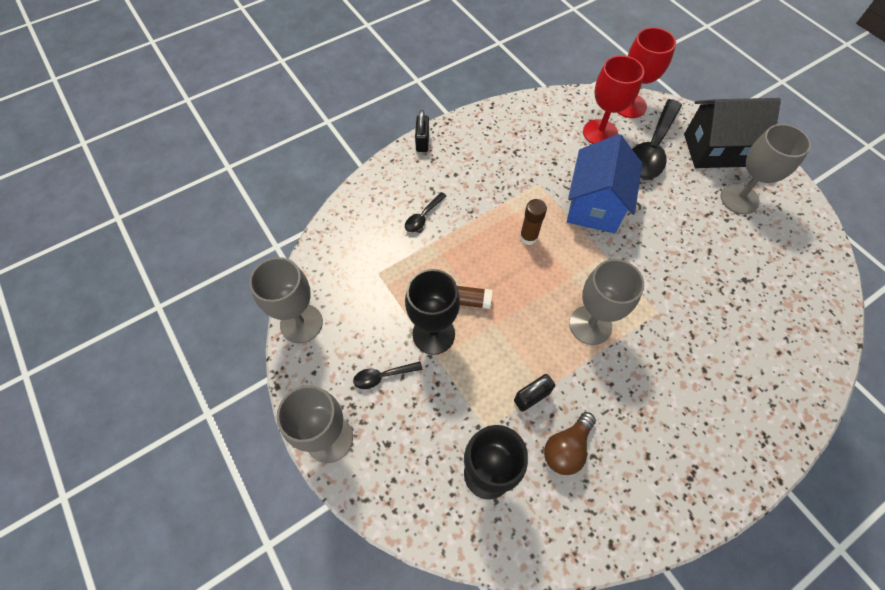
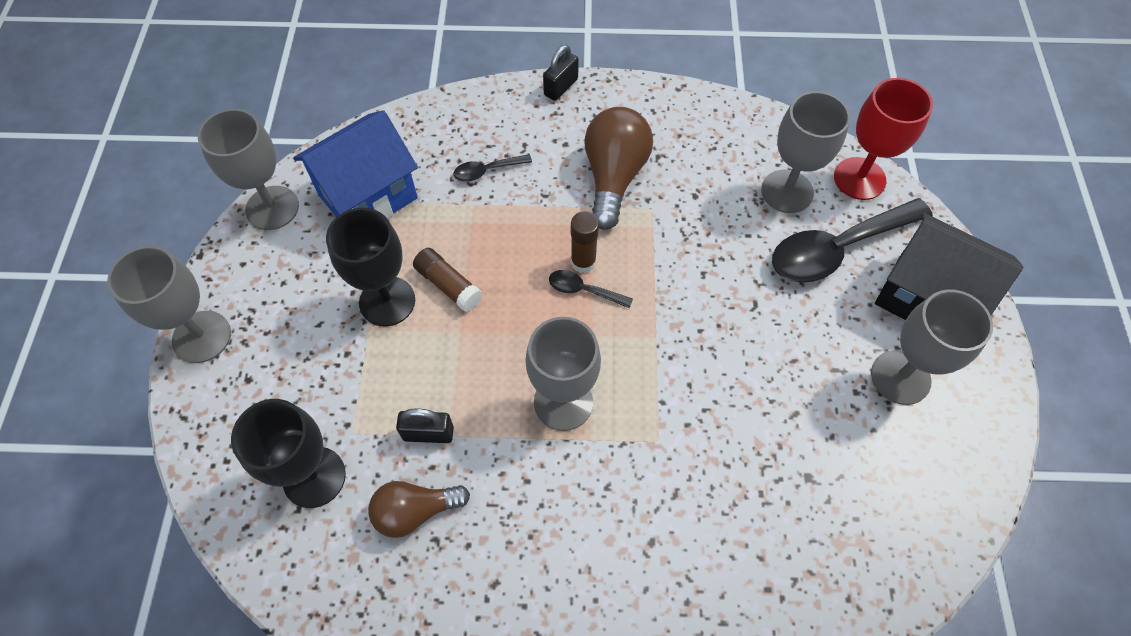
camera: 35 degrees right, 0 degrees up
black spoon [353,361,422,389] -> black spoon moved to [549,270,633,308]
blue house [567,134,642,233] -> blue house moved to [293,110,418,219]
red goblet [583,55,644,144] -> grey goblet [761,91,850,213]
none -> brown light bulb [584,107,653,230]

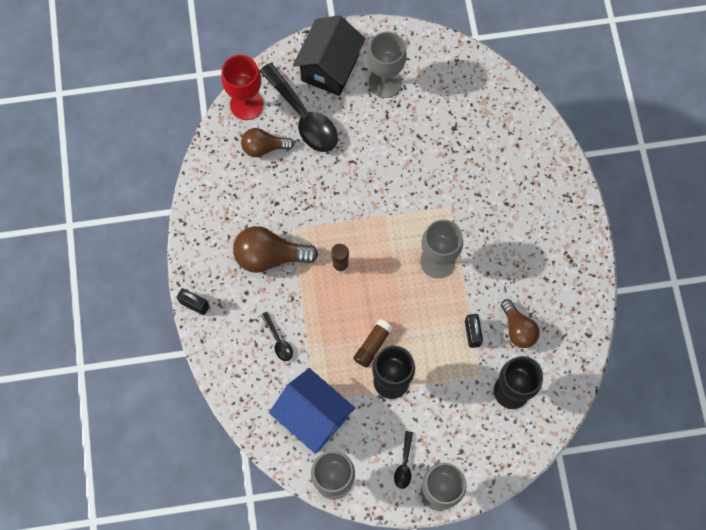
camera: 100 degrees left, 10 degrees up
black spoon [549,270,633,308] -> black spoon moved to [394,431,413,489]
grey goblet [761,91,850,213] -> brown light bulb [241,128,294,157]

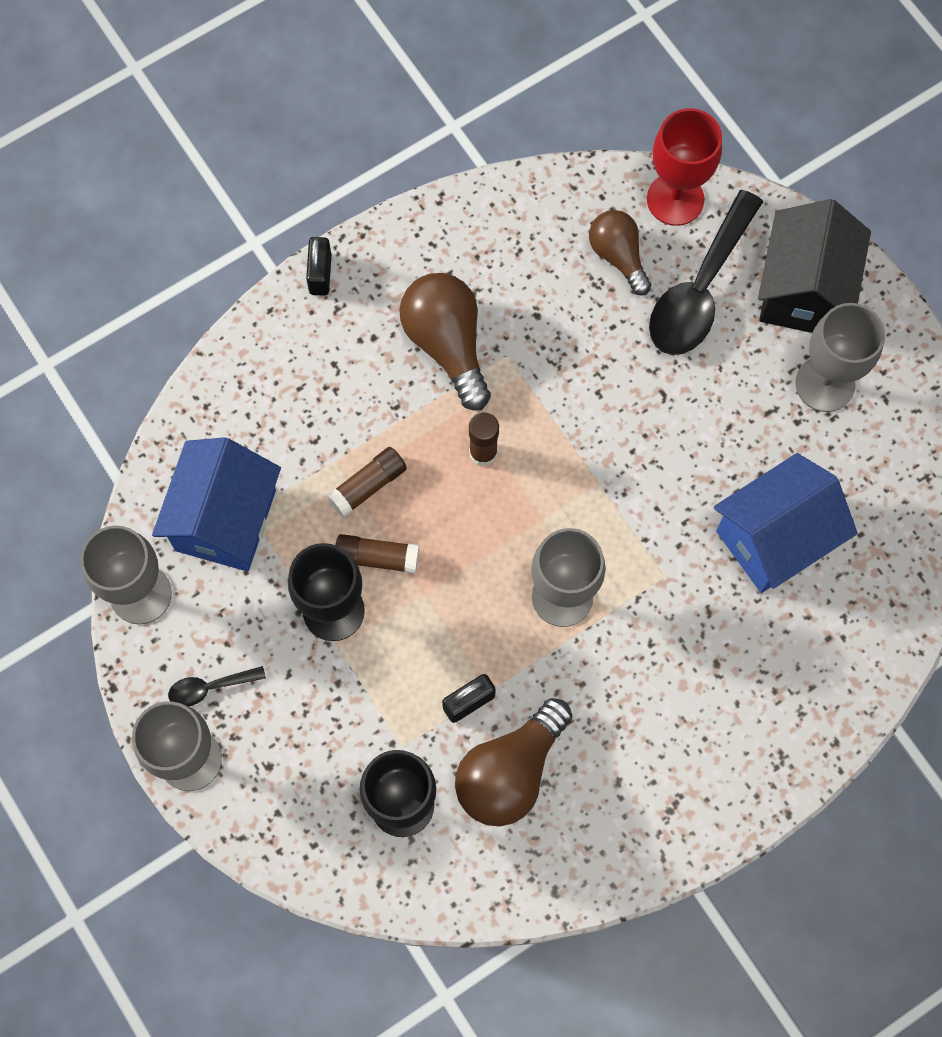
camera: 65 degrees right, 0 degrees up
black spoon [261,312,293,361] -> none
black house [293,15,366,96] -> black house turned 75 degrees counterclockwise [758,199,871,333]
brown light bulb [501,299,540,348] -> brown light bulb [455,698,572,826], size x1.54
none -> brown glue stick [326,447,407,518]
none -> blue house [714,453,858,593]

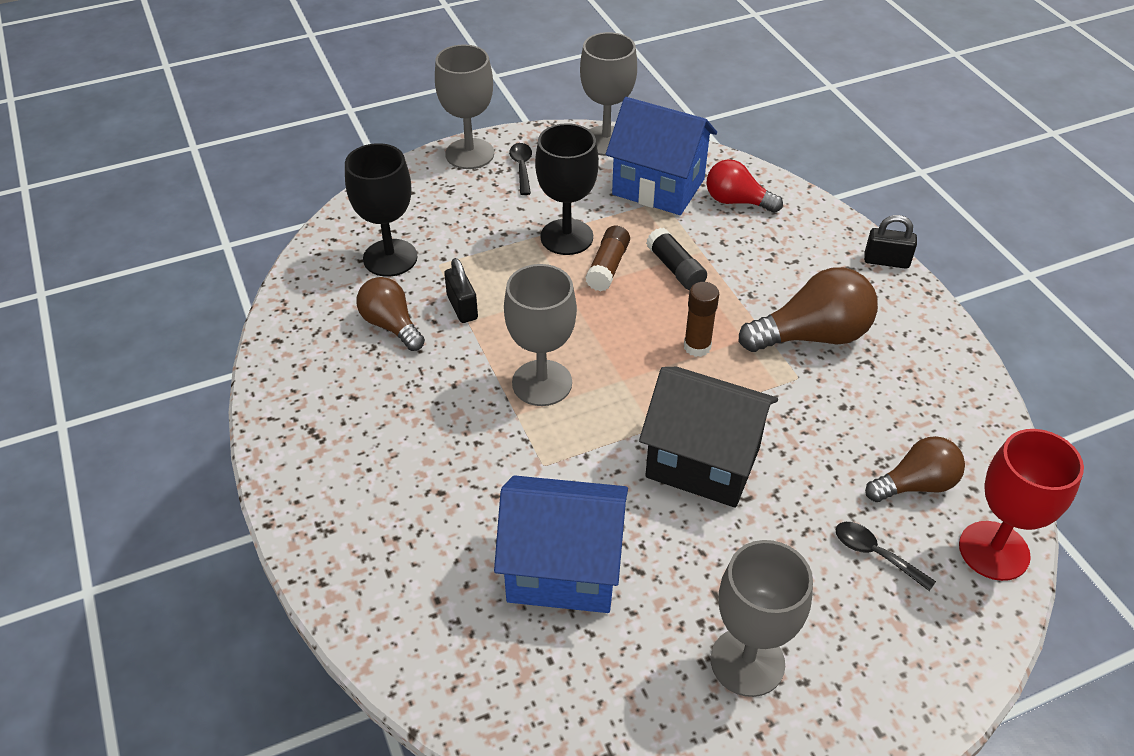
camera: 100 degrees right, 25 degrees down
brown glue stick [326,447,407,518] -> black glue stick [646,228,707,290]
brown light bulb [455,698,572,826] -> brown light bulb [356,277,425,351], size x0.65
black spoon [649,190,763,355] -> black spoon [836,522,936,591], size x0.46
blue house [714,453,858,593] -> blue house turned 60 degrees counterclockwise [494,475,628,613]
black house [758,199,871,333] -> black house moved to [639,367,778,508]
none -> red light bulb [707,159,783,213]

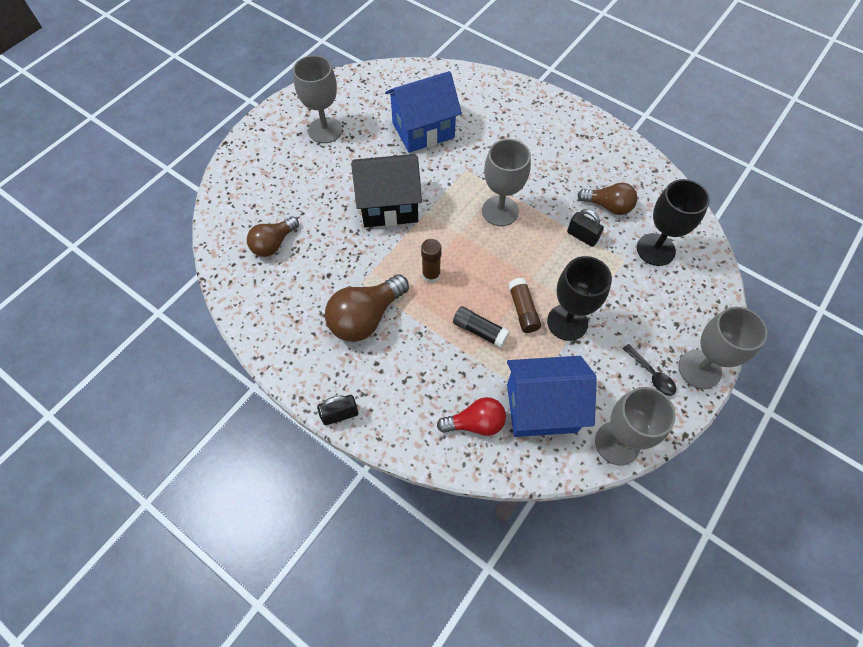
camera: 150 degrees right, 15 degrees up
black spoon [836,522,936,591] -> none
red goblet [959,429,1084,581] -> none

